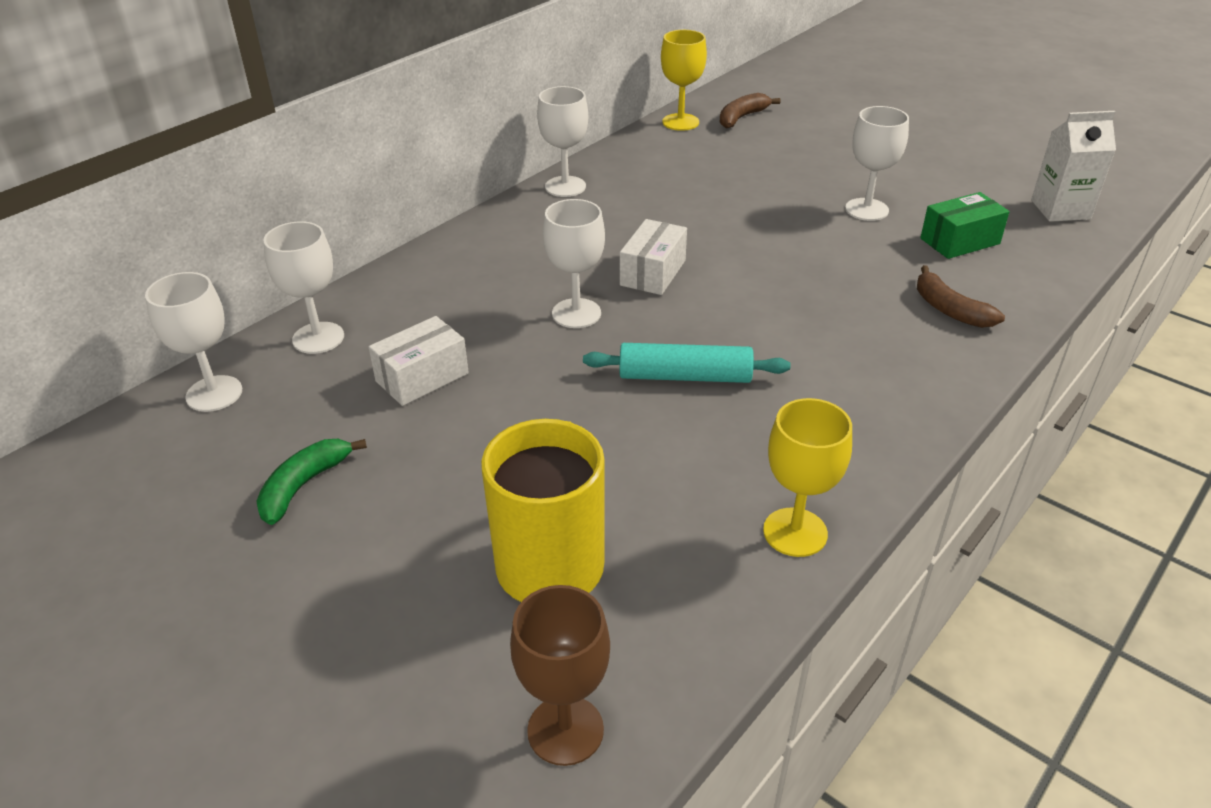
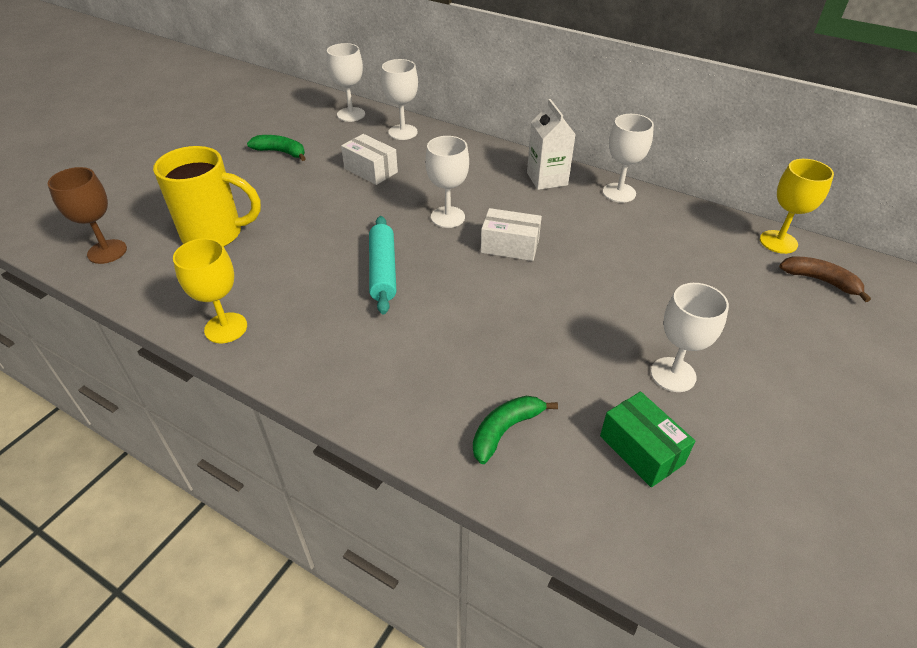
camera: 80 degrees right, 5 degrees up
brown banana [917,265,1005,328] -> green banana [473,396,558,464]
white carton [1031,111,1116,222] -> white carton moved to [527,99,576,190]

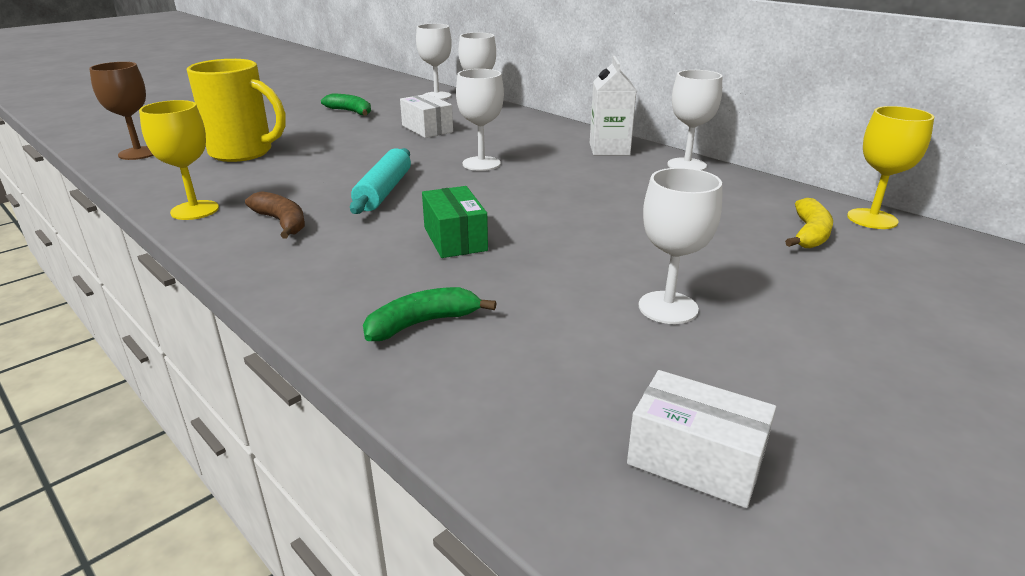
camera: 15 degrees right, 15 degrees down
white box [481,208,542,261] -> white box moved to [627,370,776,508]
green box [600,392,695,487] -> green box moved to [422,186,488,258]
brown banana [779,256,871,302] -> brown banana moved to [245,191,305,239]
none -> yellow banana [785,198,833,248]

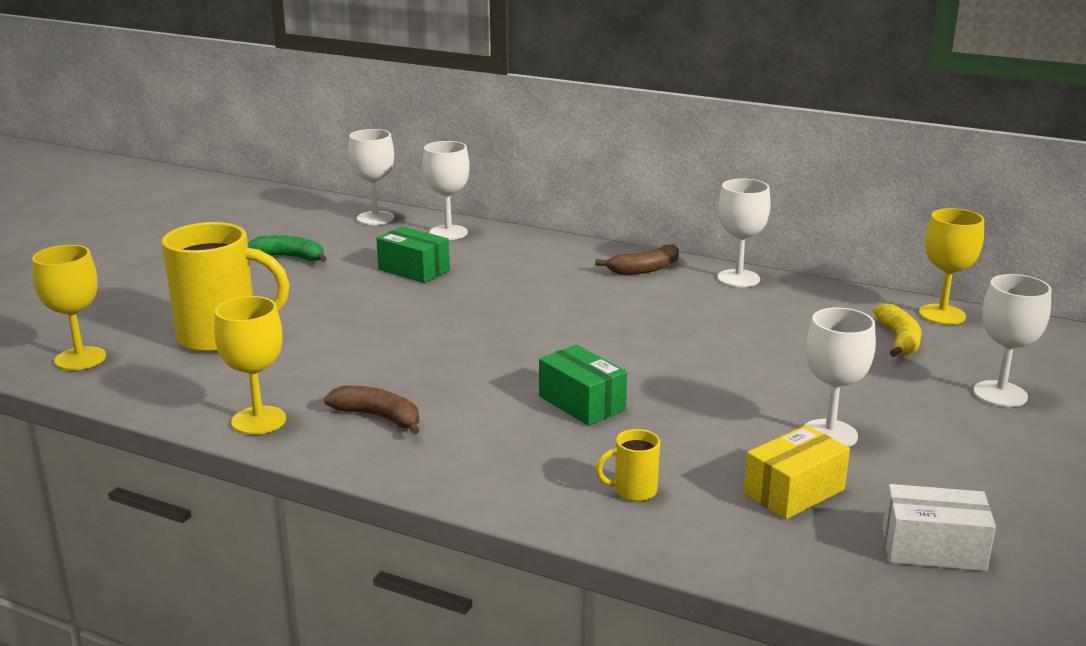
camera: 20 degrees left, 5 degrees down
brown goblet [89,62,154,160] -> yellow goblet [32,245,106,370]
turquoise rolling pin [350,148,411,214] -> none
green banana [363,287,496,341] -> yellow mug [596,429,660,501]
white box [400,94,453,138] -> green box [376,226,450,283]
white goblet [456,69,504,171] -> white goblet moved to [973,274,1051,407]
white carton [590,56,636,155] -> brown banana [595,244,679,275]
none -> yellow box [744,425,850,519]

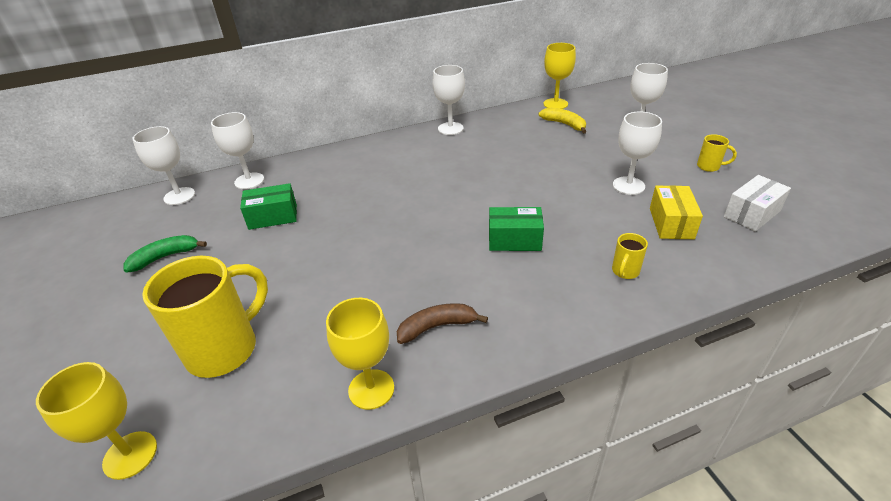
camera: 45 degrees left, 15 degrees up
brown banana [595,244,679,275] -> none
none -> yellow mug [697,134,737,172]

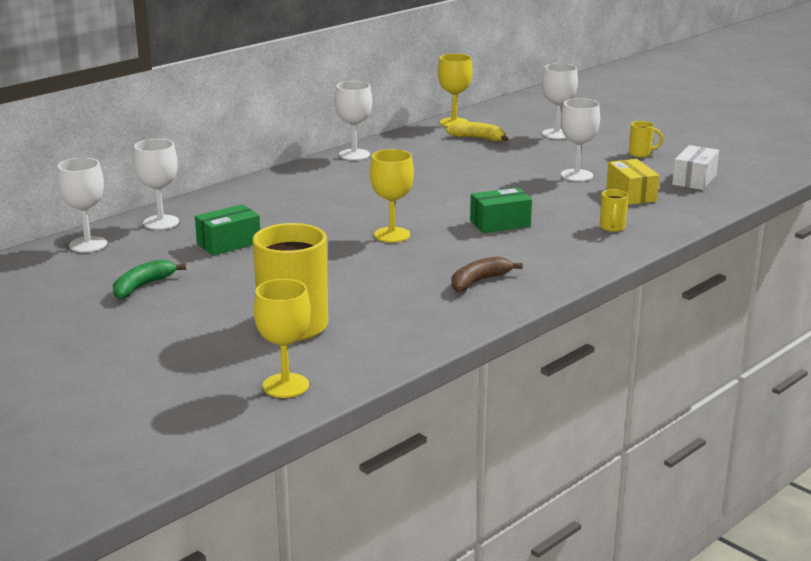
camera: 25 degrees left, 15 degrees down
yellow goblet [326,298,394,410] -> yellow goblet moved to [370,149,414,243]

